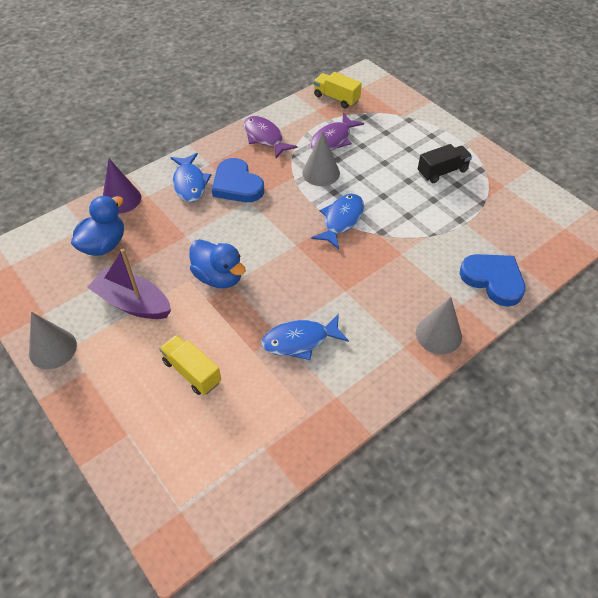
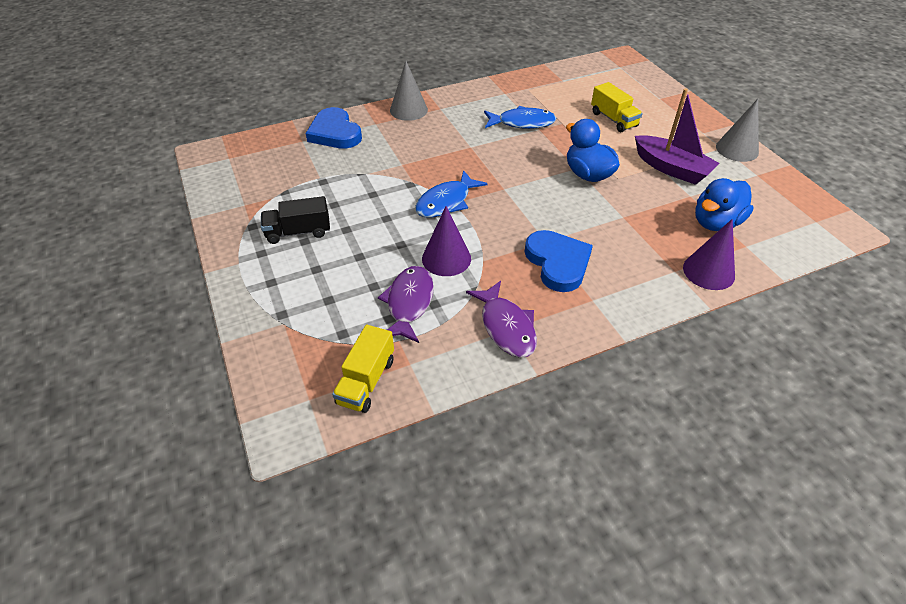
camera: 165 degrees left, 5 degrees down
blue fish [170,153,211,202] -> none
grey cone [302,131,340,186] -> purple cone [422,206,471,276]
purple fish [310,113,364,151] -> purple fish turned 45 degrees counterclockwise [378,266,434,343]
yellow truck [313,72,362,108] -> yellow truck turned 60 degrees clockwise [332,325,394,413]

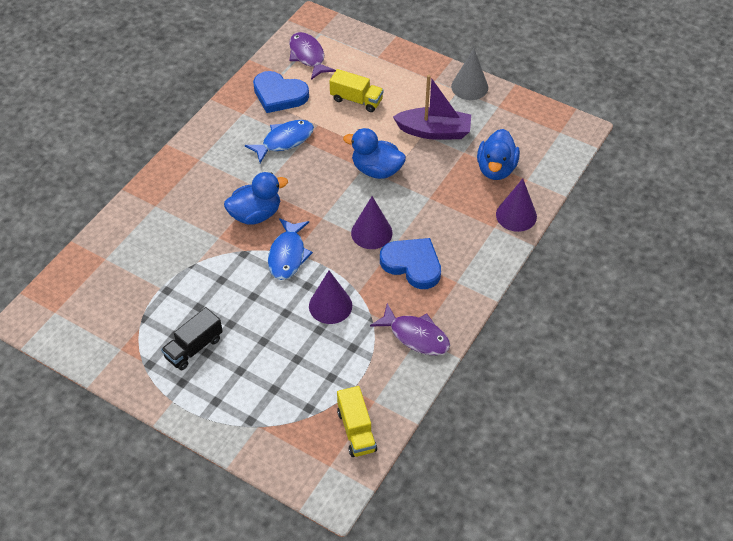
camera: 35 degrees left, 5 degrees up
blue heart [306,107,362,149] -> blue heart moved to [253,71,309,113]
purple fish [378,266,434,343] -> purple fish moved to [289,32,336,80]
grey cone [390,61,428,121] -> none
none -> blue duck [224,172,288,225]
none -> purple cone [351,196,393,249]

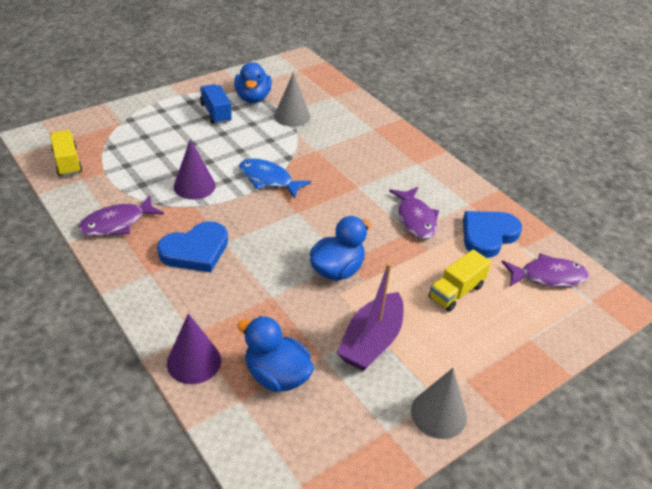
camera: 110 degrees right, 10 degrees down
black truck [161,307,223,370] -> blue truck [200,84,232,124]
blue duck [224,172,288,225] -> blue duck moved to [234,62,272,103]
blue fish [245,120,314,163] -> purple fish [389,187,439,239]
yellow truck [337,386,377,457] -> yellow truck turned 60 degrees clockwise [50,130,82,177]
purple cone [351,196,393,249] -> none
none -> grey cone [274,72,310,127]

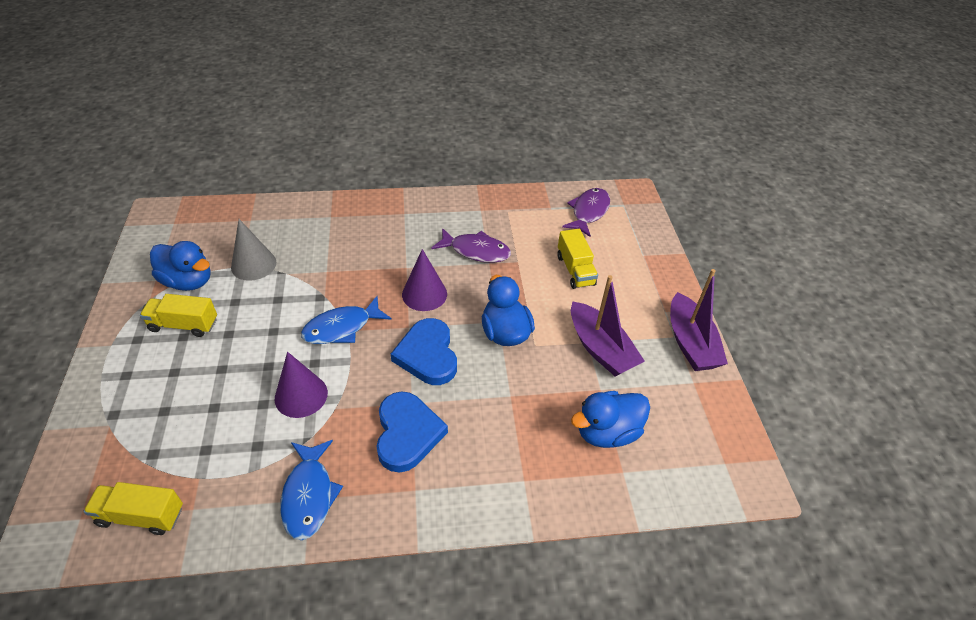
camera: 60 degrees left, 5 degrees up
purple fish [78,195,164,236] -> blue fish [280,440,343,540]
purple cone [167,313,221,384] -> purple cone moved to [402,249,447,311]
blue truck [200,84,232,124] -> yellow truck [140,294,217,337]
grey cone [411,368,467,439] -> purple boat [670,269,728,371]
blue heart [463,211,522,258] -> blue heart moved to [391,318,457,385]

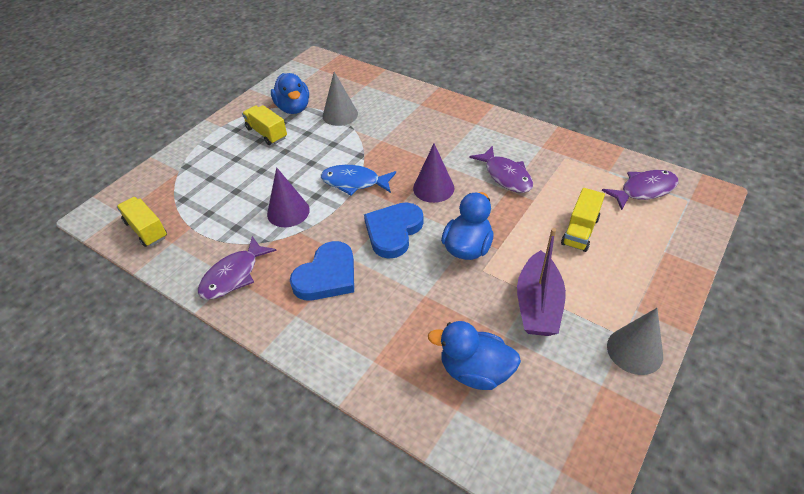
camera: 45 degrees right, 0 degrees up
blue fish [280,440,343,540] -> purple fish [198,236,277,300]
purple boat [670,269,728,371] -> grey cone [607,308,663,375]

